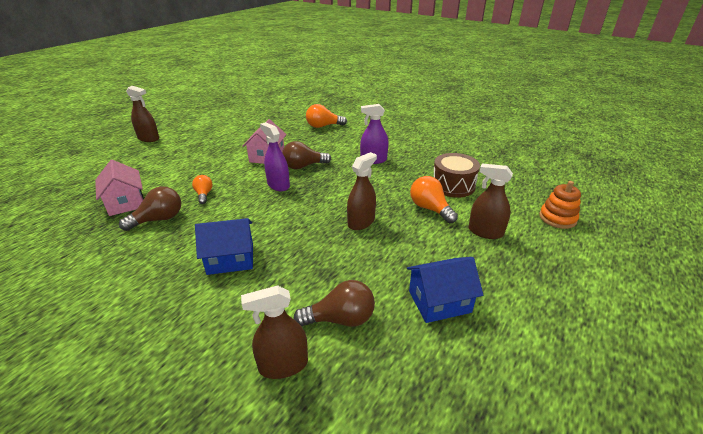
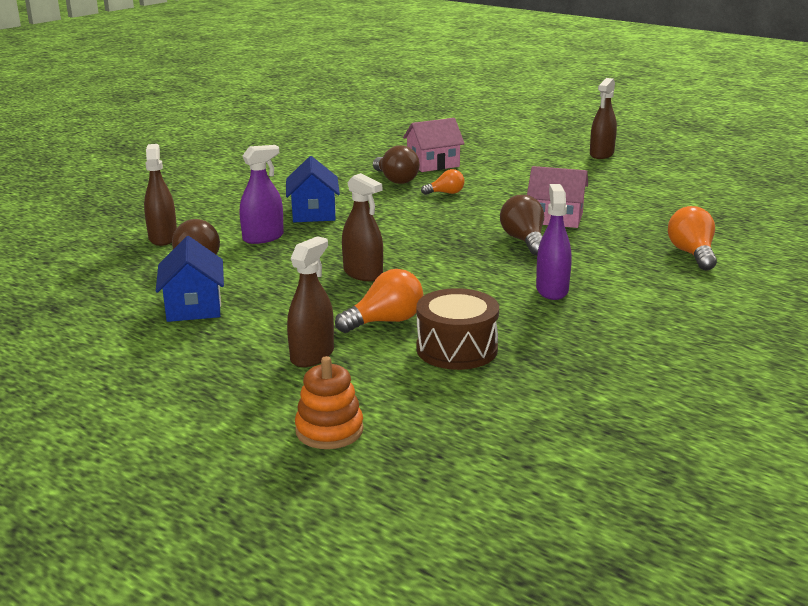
camera: 95 degrees right, 10 degrees down
purple spray bottle [260,122,290,191] -> purple spray bottle moved to [240,145,284,244]

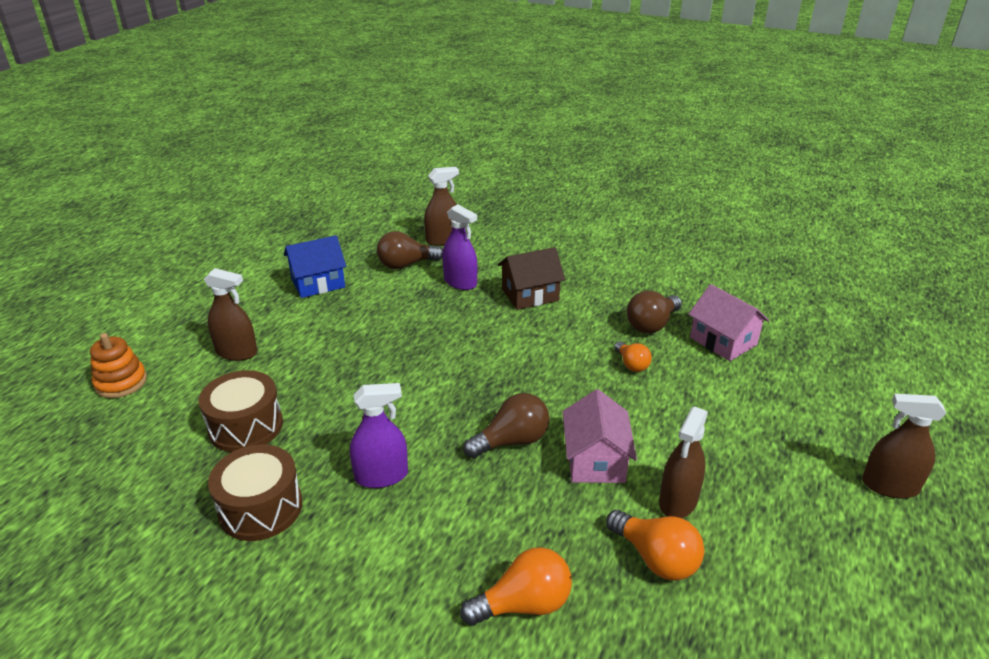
camera: 75 degrees right, 10 degrees up
blue house [286,156,340,222] -> brown house [498,247,565,310]
orange light bulb [335,269,423,333] -> orange light bulb moved to [606,510,704,581]
brown spray bottle [342,173,383,281] -> brown spray bottle moved to [659,406,708,518]
none -> brown drum [208,444,302,541]

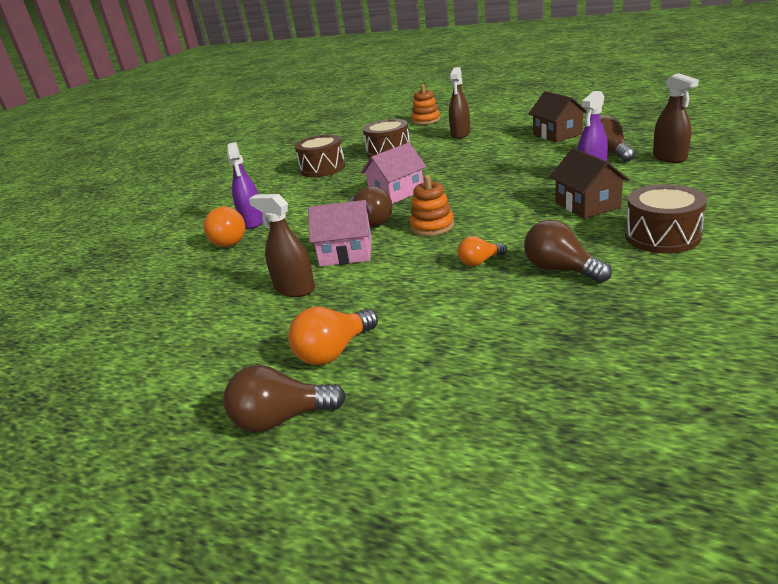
camera: 95 degrees right, 5 degrees down
blue house [284,235,346,298] -> brown house [528,91,586,142]
purple spray bottle [350,383,408,488] -> purple spray bottle moved to [227,142,263,229]
orange light bulb [606,510,704,581] -> orange light bulb moved to [288,307,378,365]
pink house [688,284,769,361] -> pink house moved to [361,142,426,204]
brown spray bottle [862,394,946,499] -> brown light bulb [224,365,346,432]
none -> orange stacking toy [410,175,454,236]
none -> brown drum [625,184,707,253]

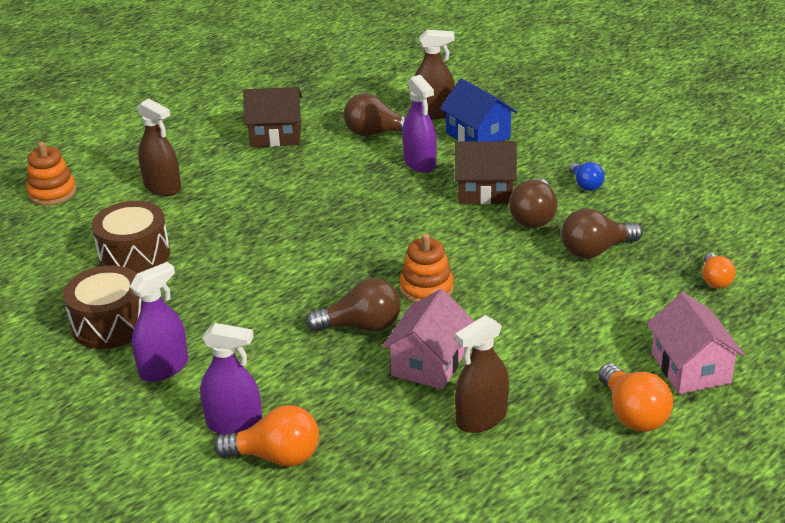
camera: 70 degrees left, 5 degrees up
brown light bulb [224,365,346,432] -> brown light bulb moved to [509,178,558,228]
pink house [361,142,426,204] -> pink house moved to [647,292,745,394]
orange light bulb [458,236,507,266] -> orange light bulb moved to [702,253,736,289]
brown drum [625,184,707,253] -> blue light bulb [569,162,605,191]
none -> purple spray bottle [130,262,188,382]
none -> blue house [440,78,517,142]

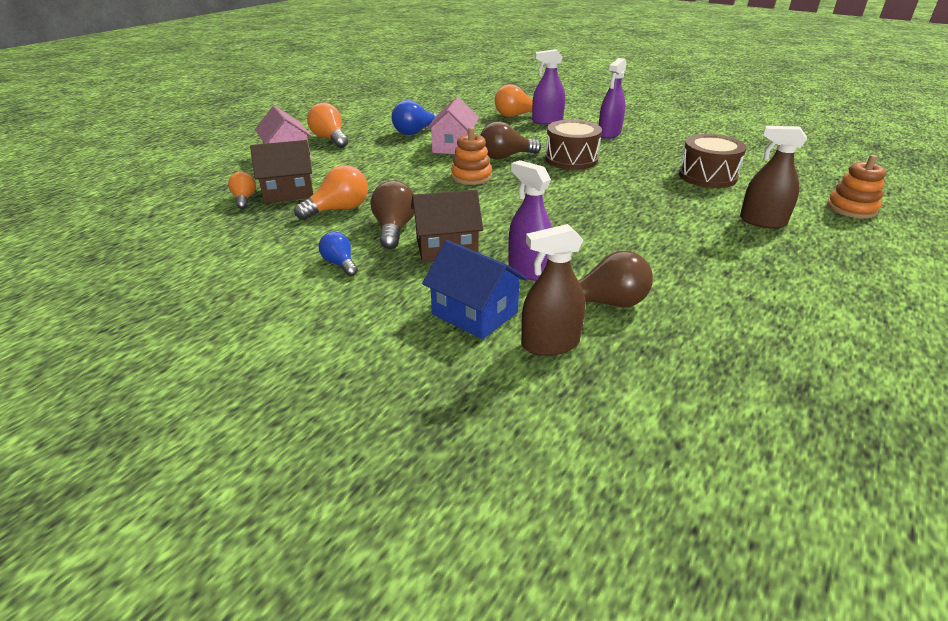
camera: 165 degrees right, 0 degrees up
brown drum [63,266,142,349] -> brown drum moved to [545,120,602,170]
brown house [243,87,302,147] -> brown house moved to [250,140,313,203]
brown spray bottle [455,315,509,433] -> blue light bulb [391,100,438,135]
brown light bulb [561,209,642,258] -> orange light bulb [294,165,368,220]

